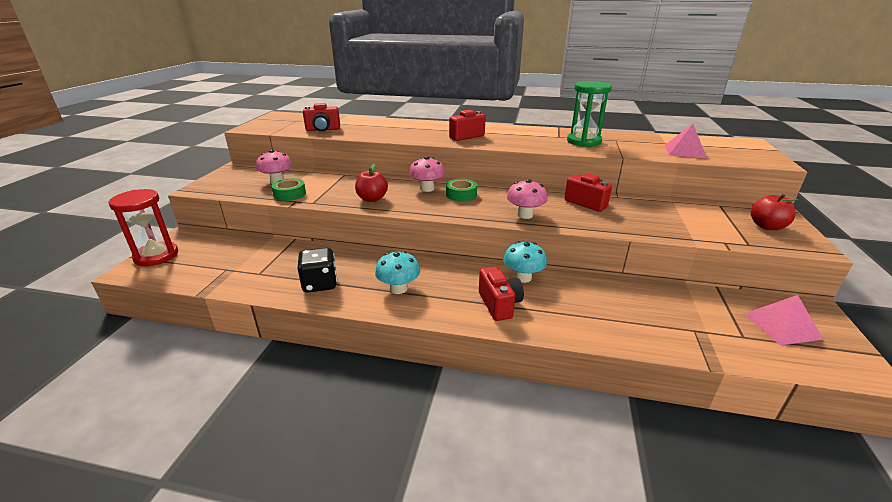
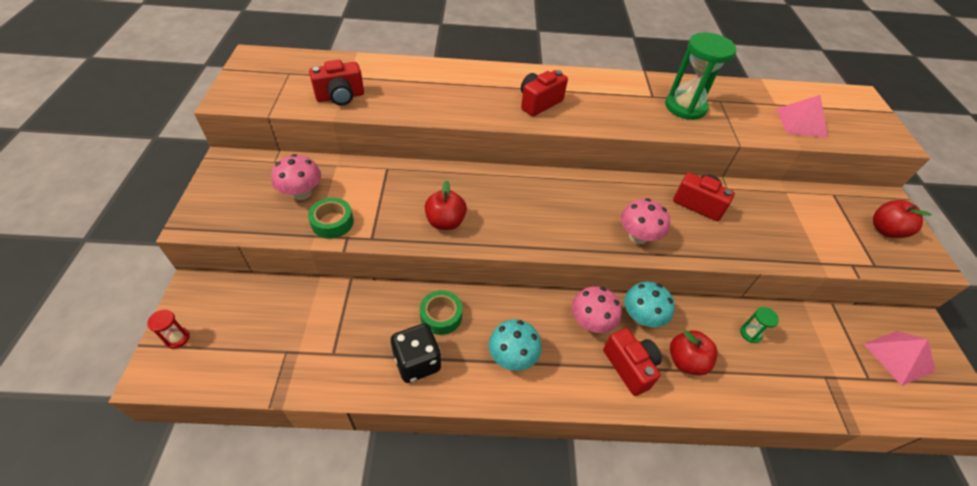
camera: 15 degrees left, 20 degrees up
red hourglass [108,189,178,266] -> red hourglass [147,310,190,349], size x0.44
pink mushroom [409,156,445,192] -> pink mushroom moved to [572,286,622,333]
green tape [446,179,477,201] -> green tape moved to [420,290,462,335]
none -> red apple [670,330,718,376]
none -> green hourglass [740,307,779,343]

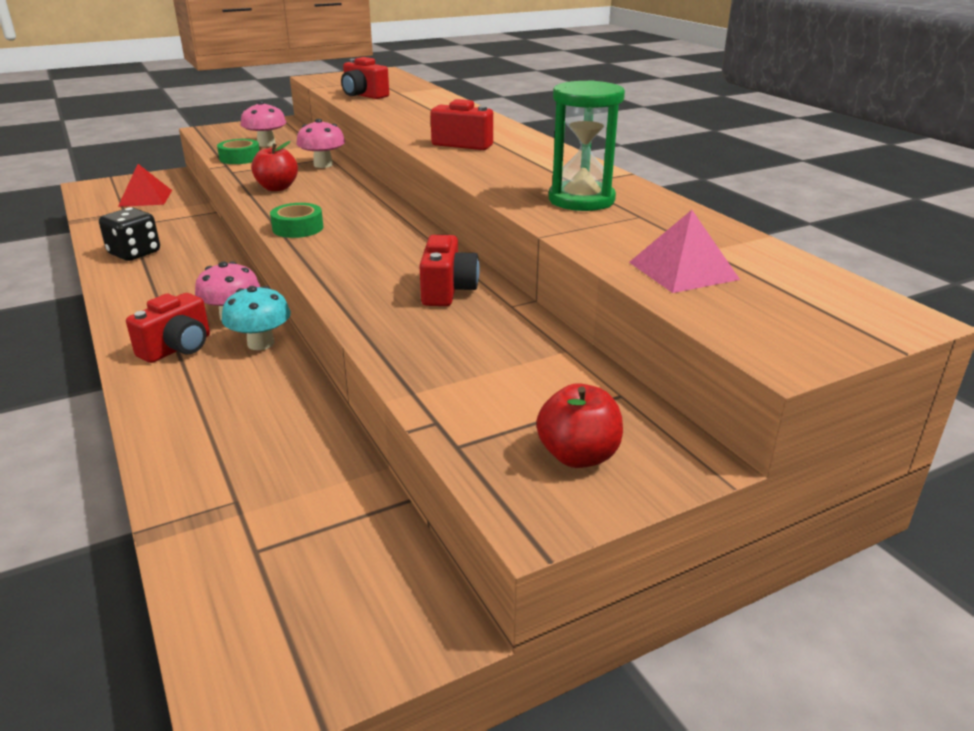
camera: 65 degrees right, 20 degrees down
red hourglass [147,310,190,349] -> none
green tape [420,290,462,335] -> green tape moved to [270,203,323,238]
turquoise mushroom [489,319,541,371] -> none
pink mushroom [621,198,670,244] -> pink mushroom moved to [296,119,345,168]
red apple [670,330,718,376] -> none
green hourglass [740,307,779,343] -> none
pink pyramid [864,331,936,386] -> none
none -> red pyramid [118,164,172,207]

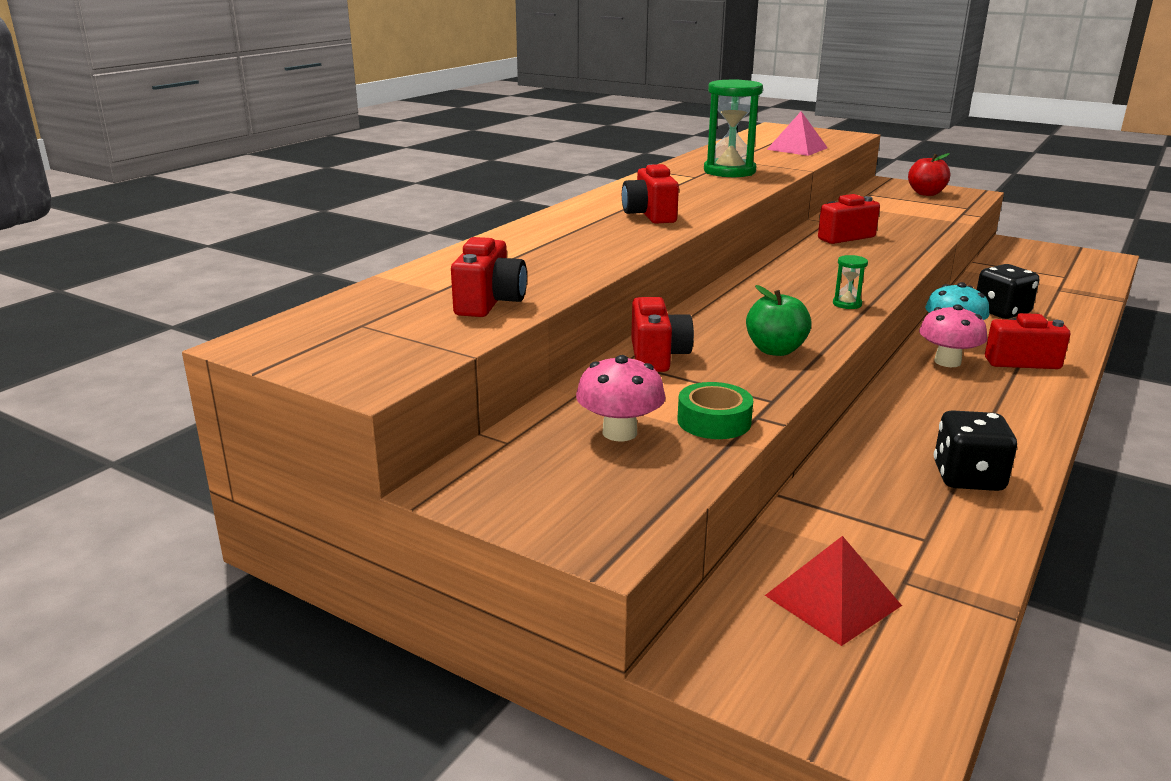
camera: 120 degrees left, 5 degrees down
red apple [251,141,298,191] -> green apple [746,285,812,356]
green tape [270,203,323,238] -> green hourglass [833,255,868,309]
pink mushroom [296,119,345,168] -> red camera [631,297,694,372]
none -> black dice [977,264,1039,319]

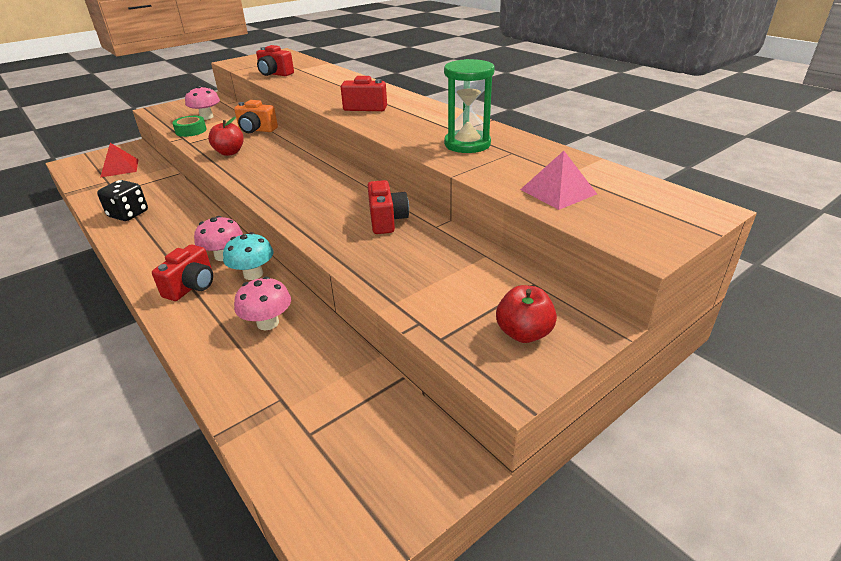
camera: 110 degrees right, 10 degrees up
red camera [631,297,694,372] -> orange camera [234,100,278,133]
green apple [746,285,812,356] -> red apple [208,117,244,156]
green hourglass [833,255,868,309] -> none
black dice [977,264,1039,319] -> pink mushroom [234,276,291,330]

